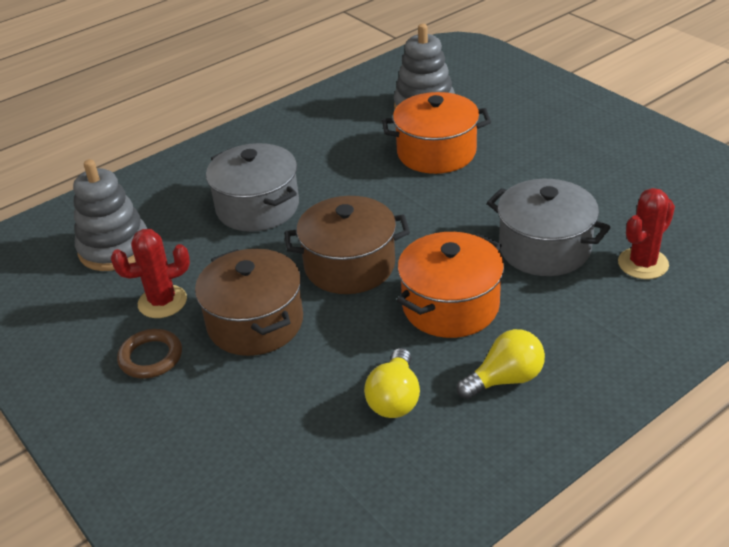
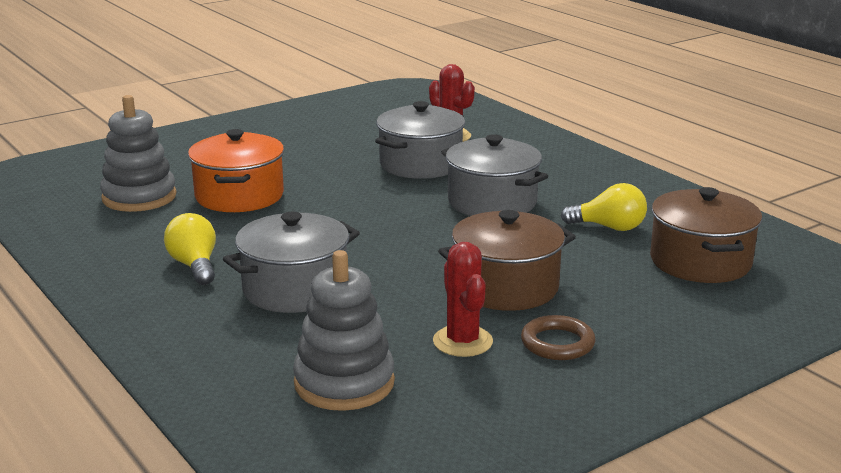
camera: 90 degrees left, 15 degrees down
brown pot [284,196,410,294] -> brown pot moved to [650,187,763,283]
orange pot [397,232,504,338] -> grey pot [442,134,548,216]
yellow light bulb [457,329,545,399] -> yellow light bulb moved to [164,213,216,285]

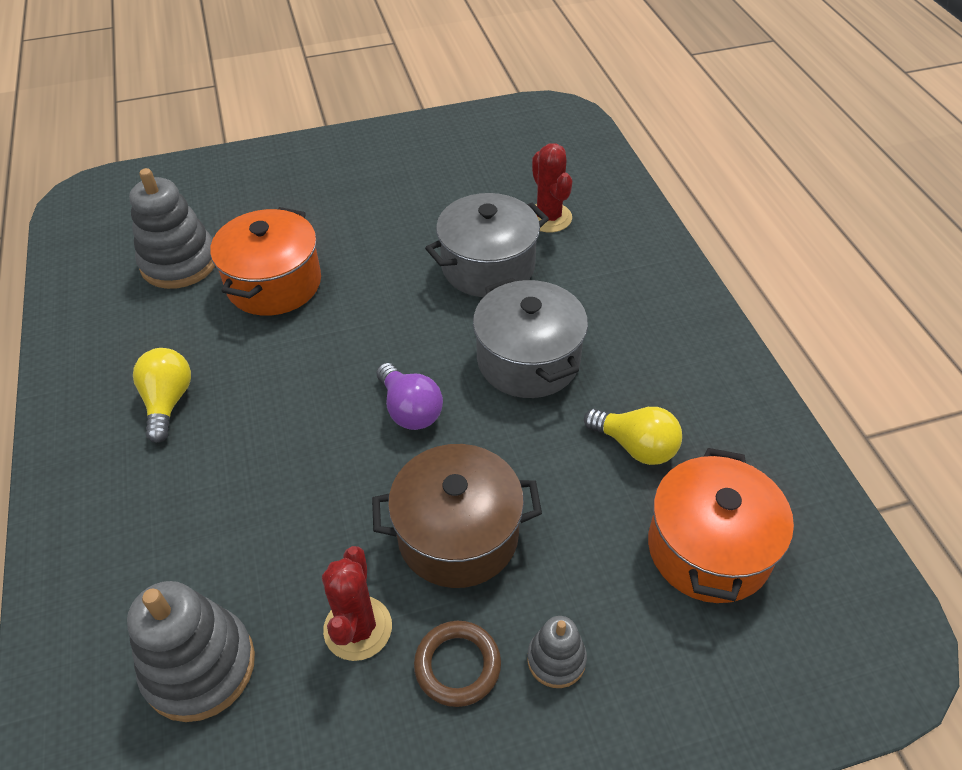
camera: 20 degrees right, 25 degrees up
grey pot [223,212,360,313] -> none
brown pot [650,187,763,283] -> orange pot [648,448,794,603]
none -> purple light bulb [377,363,443,430]
none -> grey stacking toy [527,616,587,688]

